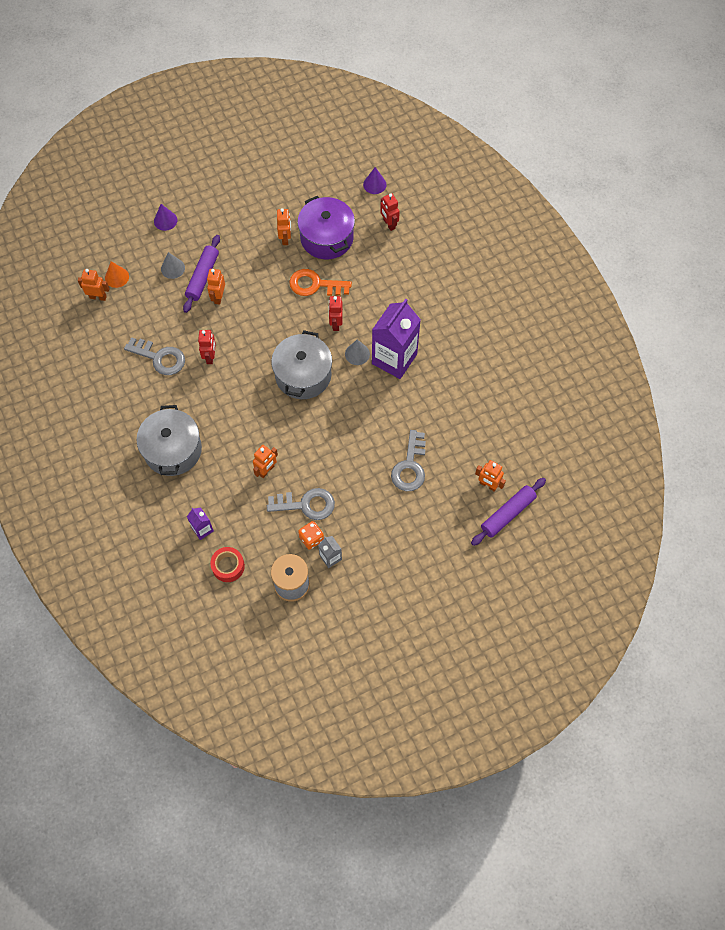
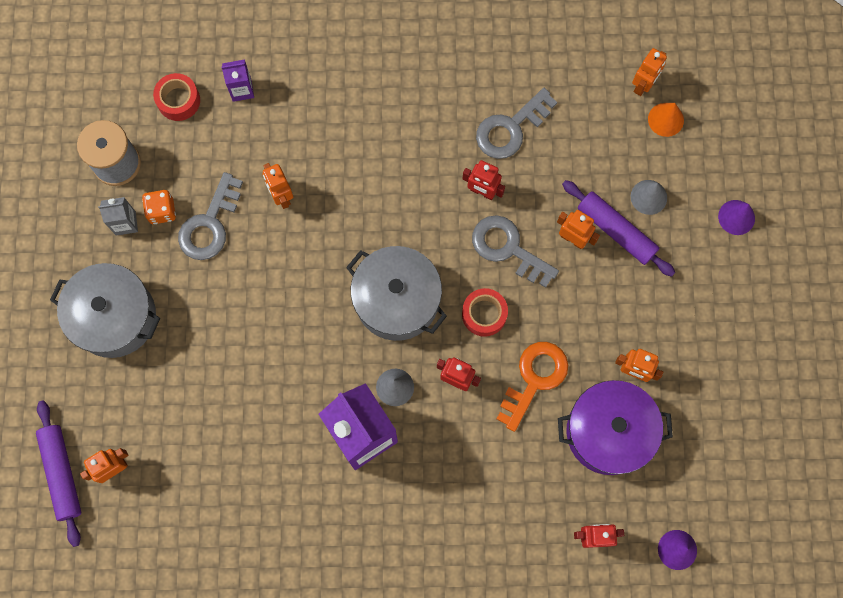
camera: 115 degrees right, 10 degrees up
grey pot [136,405,202,476] -> grey pot moved to [50,263,160,358]
grey key [391,430,426,491] -> grey key moved to [472,215,559,288]
none -> red tape [462,288,508,337]

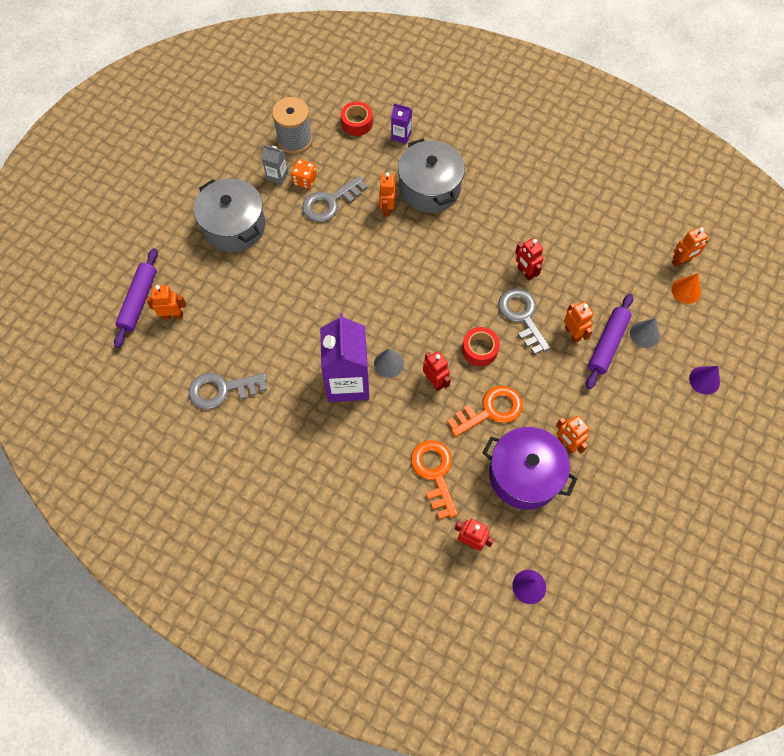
camera: 30 degrees right, 10 degrees down
grey pot [346,246,447,341] -> grey pot moved to [398,139,465,213]
grey key [476,88,557,159] -> grey key moved to [189,373,267,410]
purple rolling pin [562,180,675,277] -> purple rolling pin turned 45 degrees clockwise [586,294,633,389]
none -> orange key [411,440,458,519]

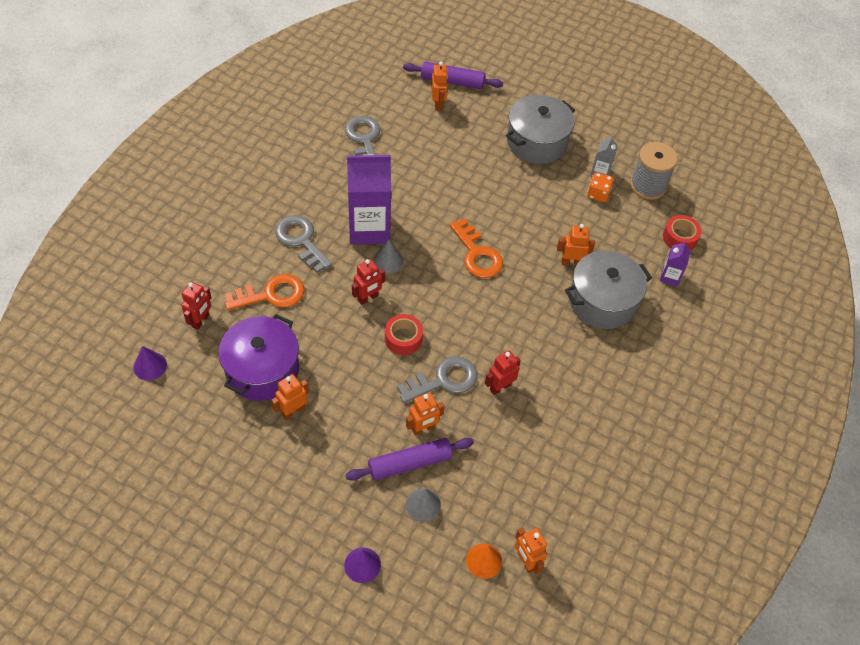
camera: 85 degrees right, 10 degrees down
grey key [302,176,367,222] -> grey key moved to [275,215,332,273]
orange key [447,386,523,437] -> orange key moved to [450,218,503,278]
purple rolling pin [586,294,633,389] -> purple rolling pin turned 45 degrees counterclockwise [346,438,474,481]

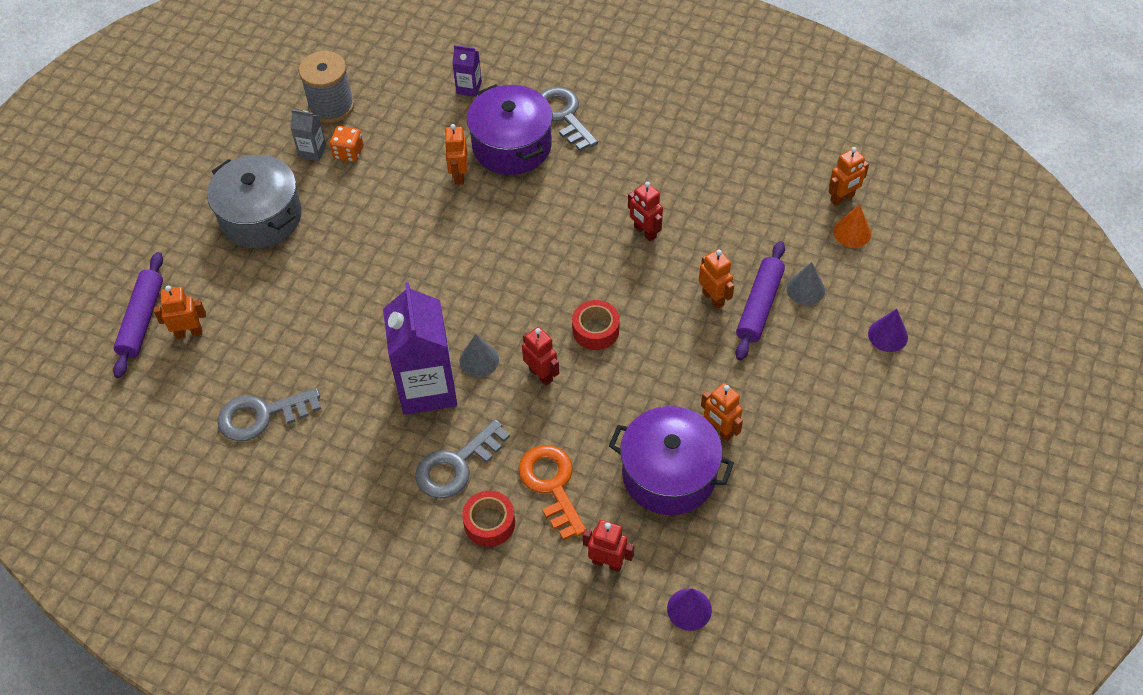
camera: 90 degrees left, 0 degrees up
purple rolling pin [346,438,474,481] -> purple rolling pin turned 45 degrees clockwise [735,241,785,361]
grey key [397,356,478,403] -> grey key moved to [540,87,598,151]
orange key [450,218,503,278] -> none
grey pot [565,250,652,329] -> purple pot [467,84,553,175]
red tape [663,215,702,250] -> red tape moved to [462,491,515,547]

